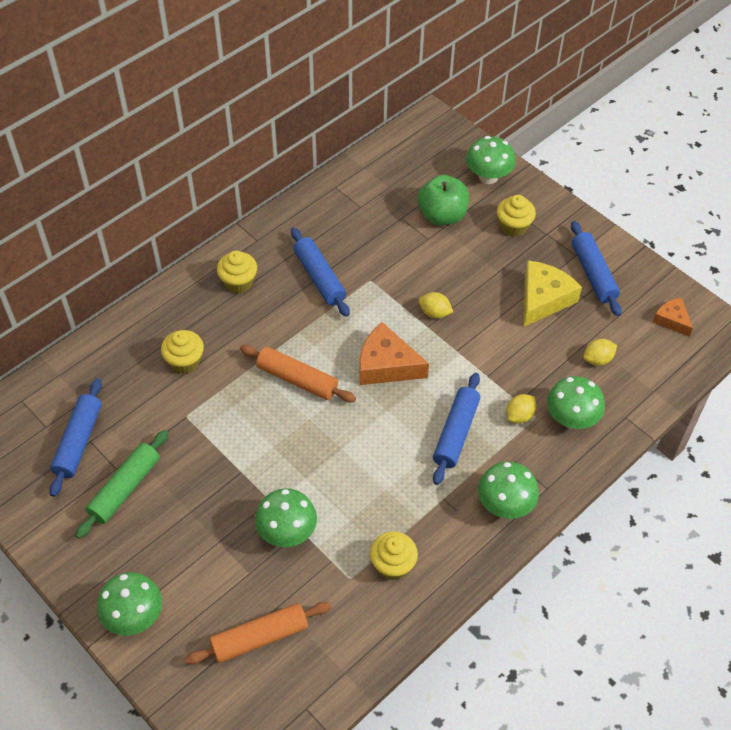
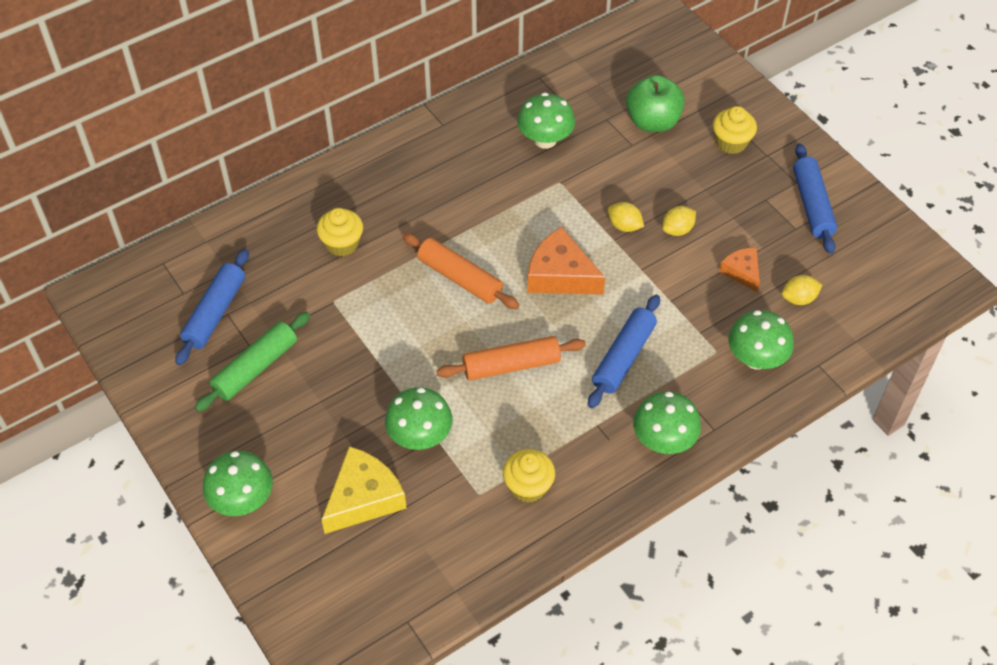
camera: 10 degrees right, 0 degrees up
orange rolling pin [185,602,331,665] -> orange rolling pin moved to [437,336,586,380]
yellow cupcake [217,251,257,293] -> none
blue rolling pin [291,228,350,317] -> none
green mushroom [466,136,516,184] -> green mushroom moved to [517,92,575,149]
yellow lemon [506,394,536,424] -> yellow lemon moved to [662,206,696,236]
yellow cheese [523,261,582,327] -> yellow cheese moved to [321,446,407,534]
orange cheese [652,298,693,337] -> orange cheese moved to [719,247,760,292]

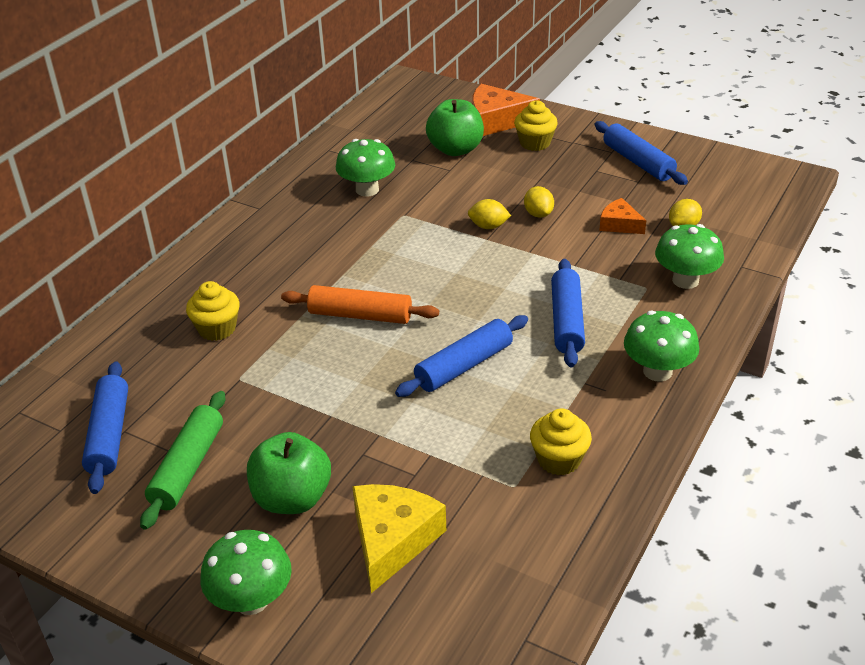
camera: 25 degrees left, 15 degrees down
green mushroom [385,387,452,450] -> none
orange rolling pin [437,336,586,380] -> blue rolling pin [395,315,528,397]
orange cheese [527,227,605,295] -> orange cheese moved to [472,84,540,136]
yellow lemon [662,206,696,236] -> yellow lemon turned 45 degrees counterclockwise [524,186,554,218]
none -> green apple [247,432,331,514]

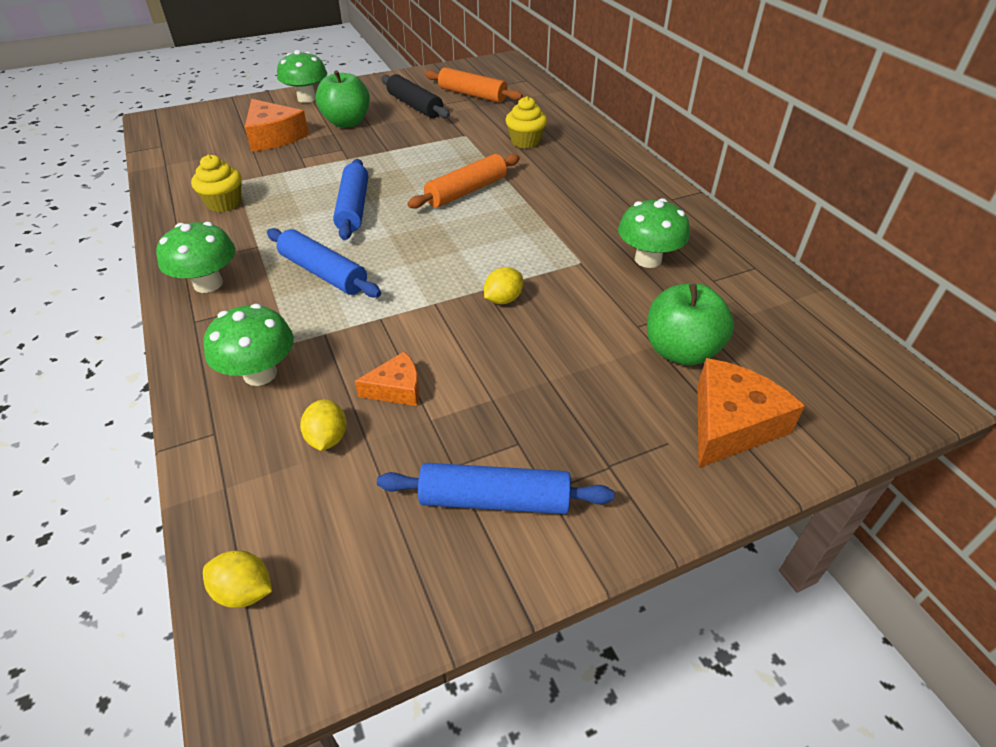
camera: 125 degrees right, 5 degrees up
blue rolling pin [82,361,128,494] -> orange rolling pin [425,67,523,103]
green rolling pin [140,391,225,530] -> black rolling pin [382,74,450,118]
yellow cheese [352,484,446,593] -> orange cheese [244,99,309,152]
yellow cupcake [514,100,558,151] -> none
yellow lemon [524,186,554,218] -> yellow lemon moved to [203,550,272,608]

